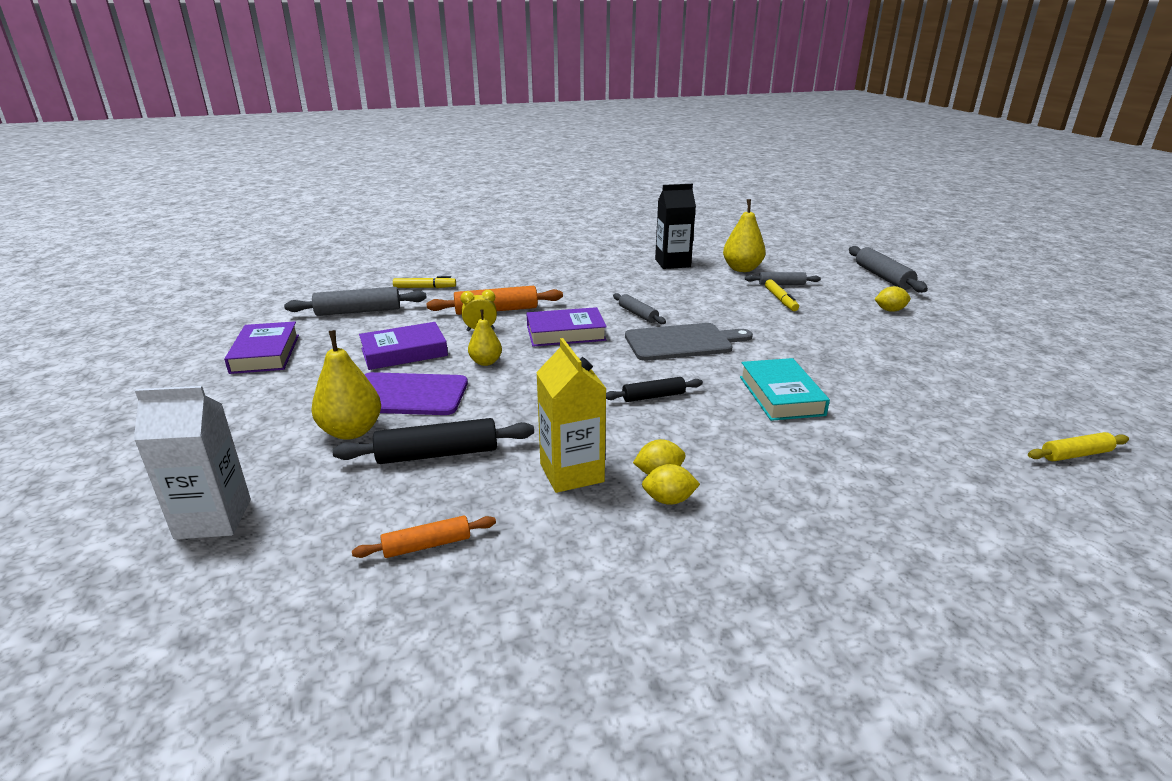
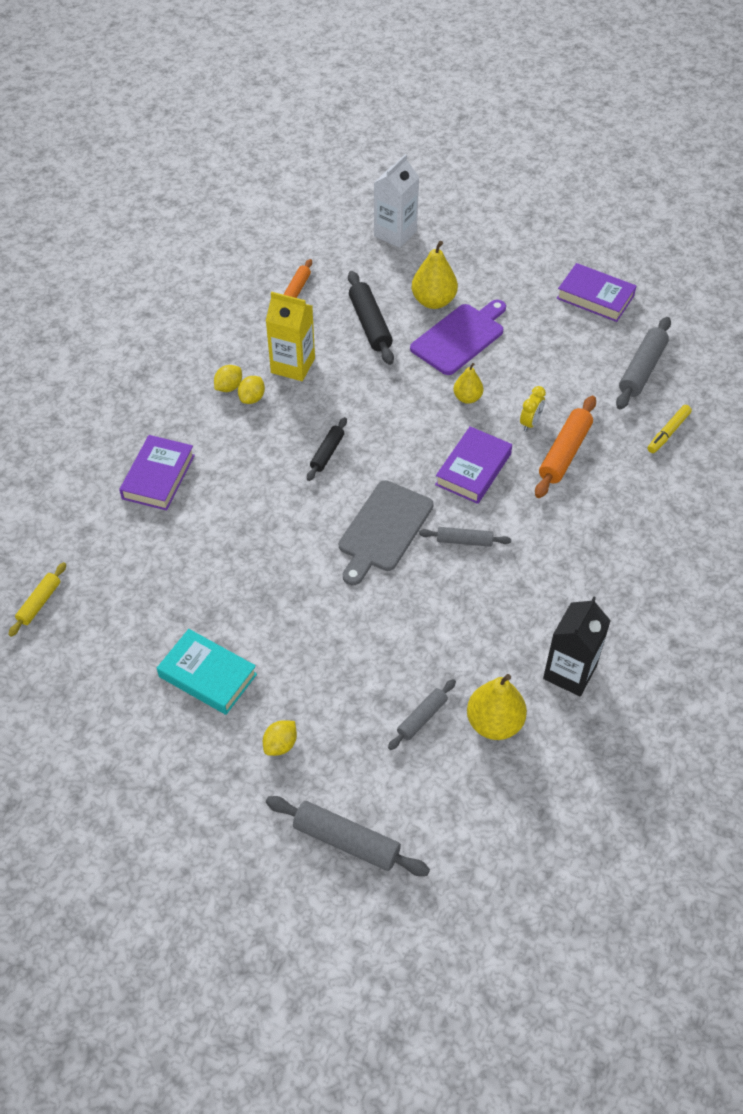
camera: 130 degrees right, 25 degrees up
black rolling pin [332,418,534,464] -> black rolling pin turned 45 degrees counterclockwise [348,271,394,365]
purple book [359,322,448,370] -> purple book moved to [119,435,195,511]
turquoise book [740,358,830,421] -> turquoise book moved to [157,629,257,715]
yellow marker [765,279,799,311] -> none

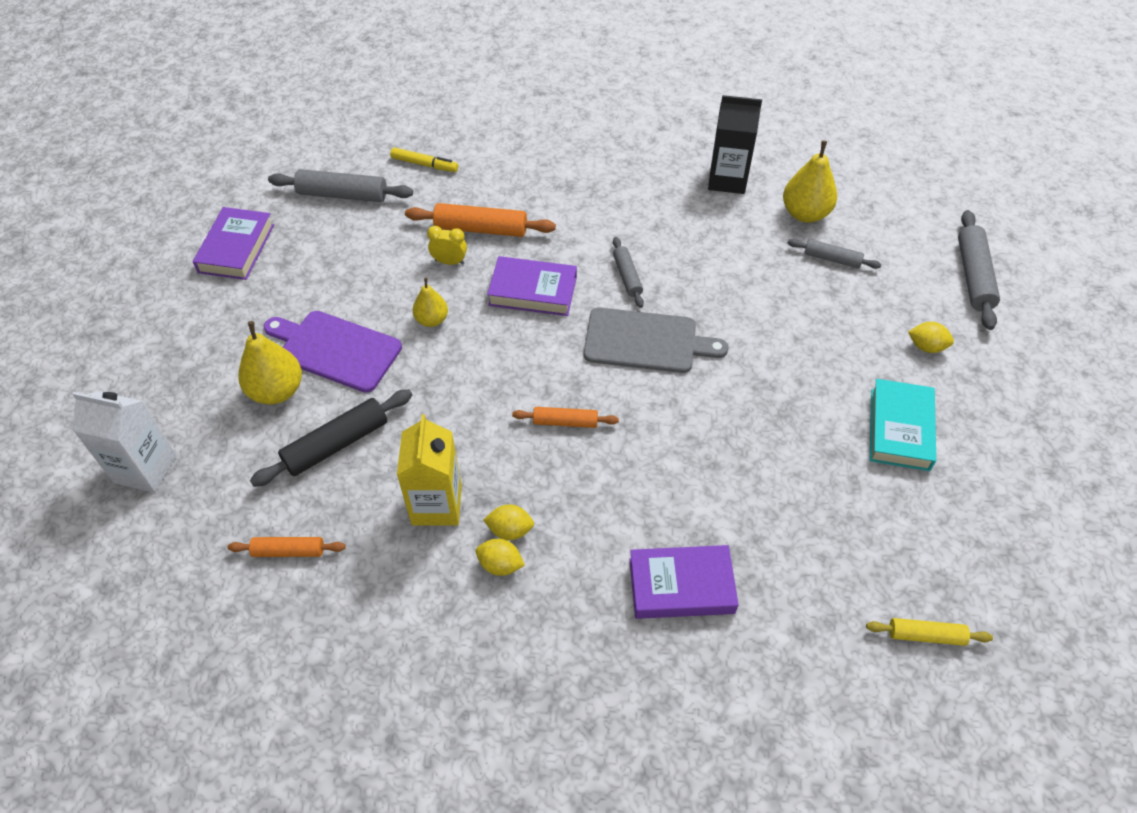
camera: 110 degrees left, 0 degrees up
black rolling pin [307,417,347,481] -> orange rolling pin [512,407,619,428]

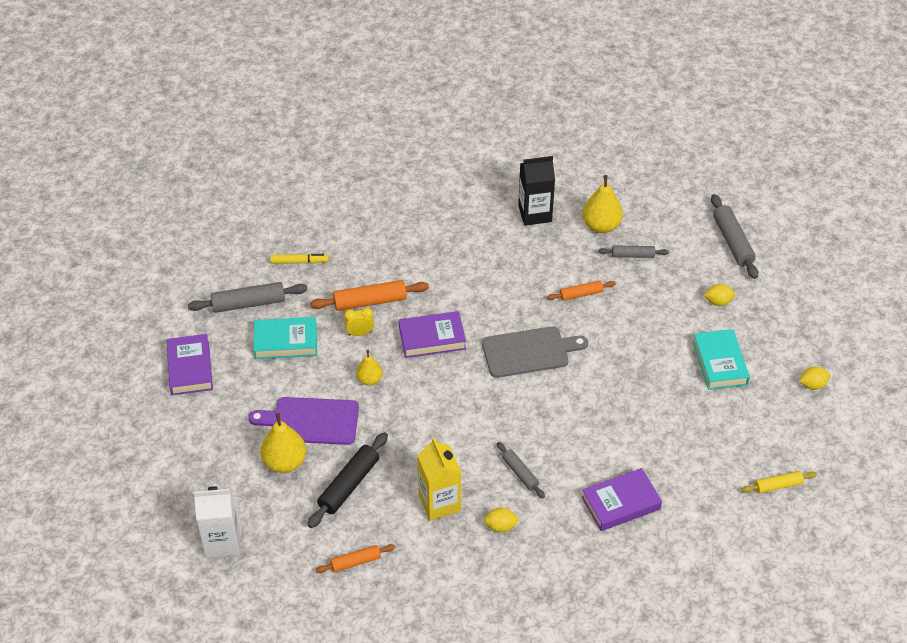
camera: 20 degrees left, 5 degrees down
yellow lemon [483,504,534,540] -> yellow lemon moved to [799,367,830,390]
orange rolling pin [512,407,619,428] -> orange rolling pin moved to [547,281,616,301]
grey rolling pin [613,237,644,308] -> grey rolling pin moved to [497,442,545,498]
none -> turquoise book [254,317,317,359]

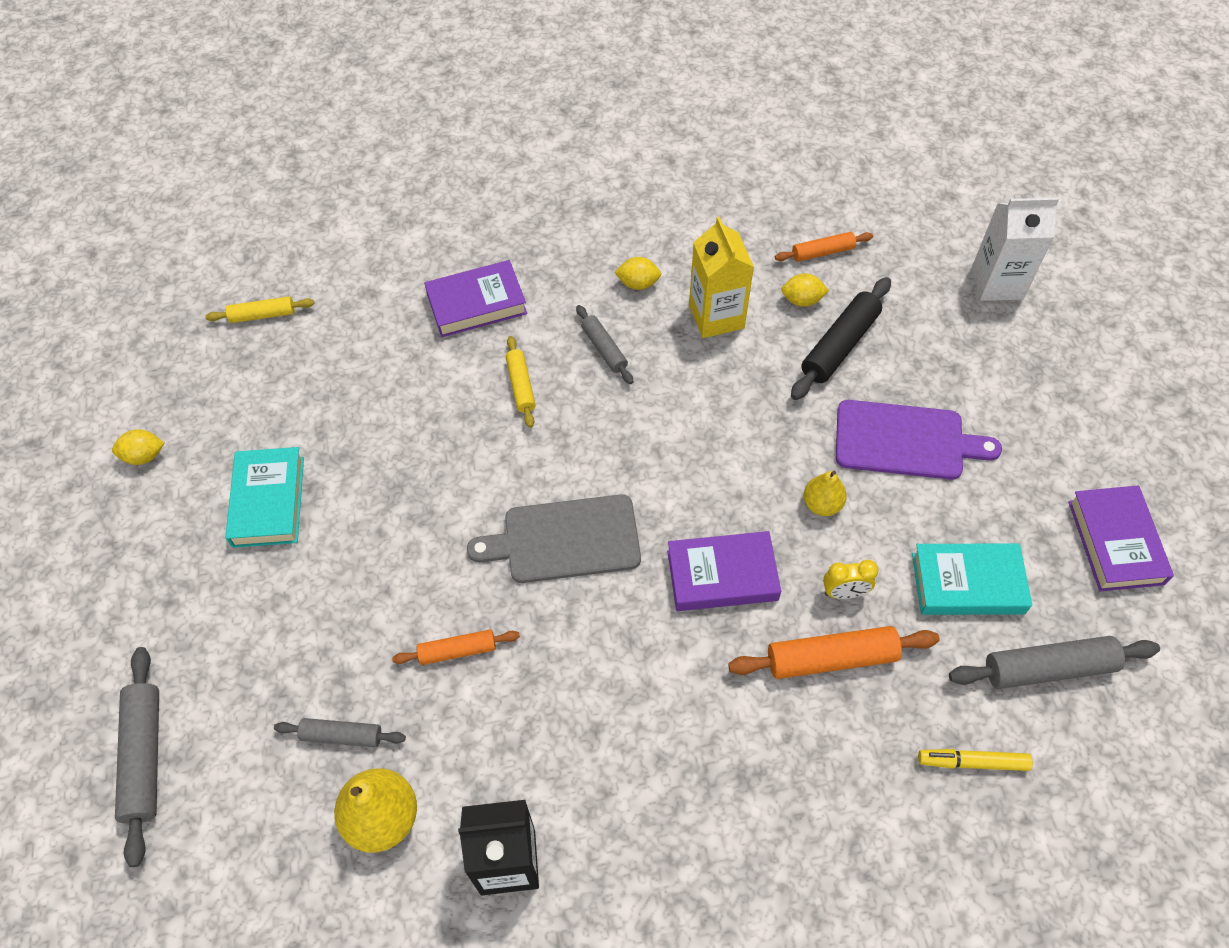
camera: 175 degrees left, 10 degrees up
yellow pear [260,413,306,473] -> none
yellow lemon [703,284,735,306] -> yellow lemon moved to [781,273,829,307]
none -> yellow rolling pin [506,336,536,428]

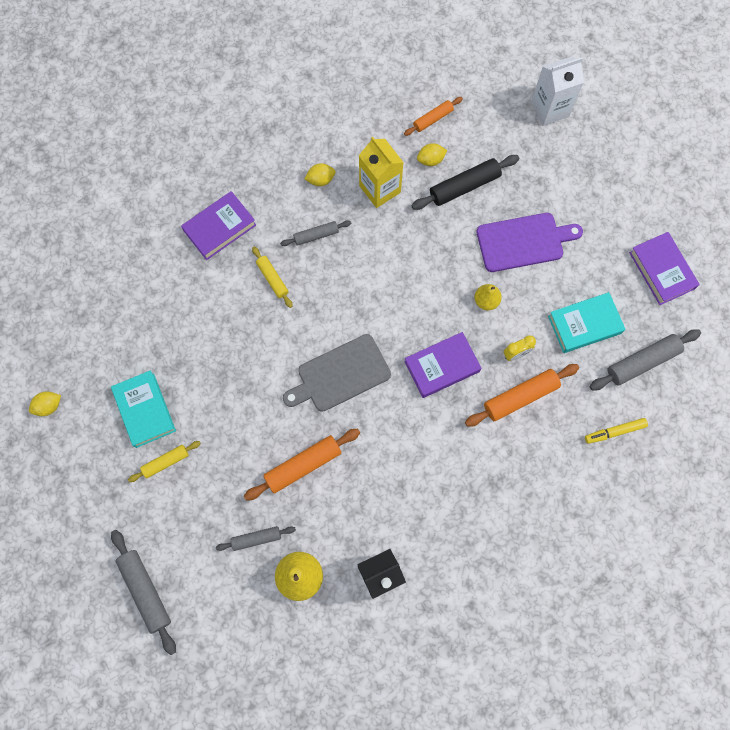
camera: 20 degrees left, 15 degrees up
yellow rolling pin [205,296,314,323] -> yellow rolling pin moved to [128,441,201,482]
orange rolling pin [392,629,520,665] -> orange rolling pin [244,429,360,501], size x1.65
grey rolling pin [576,305,633,384] -> grey rolling pin turned 60 degrees counterclockwise [280,221,351,246]
black rolling pin [791,277,891,400] -> black rolling pin turned 45 degrees clockwise [411,155,519,210]

